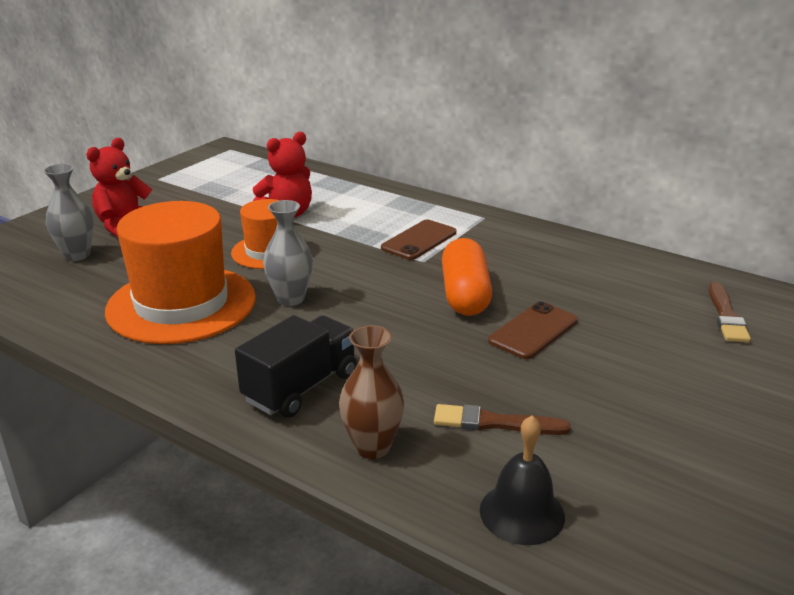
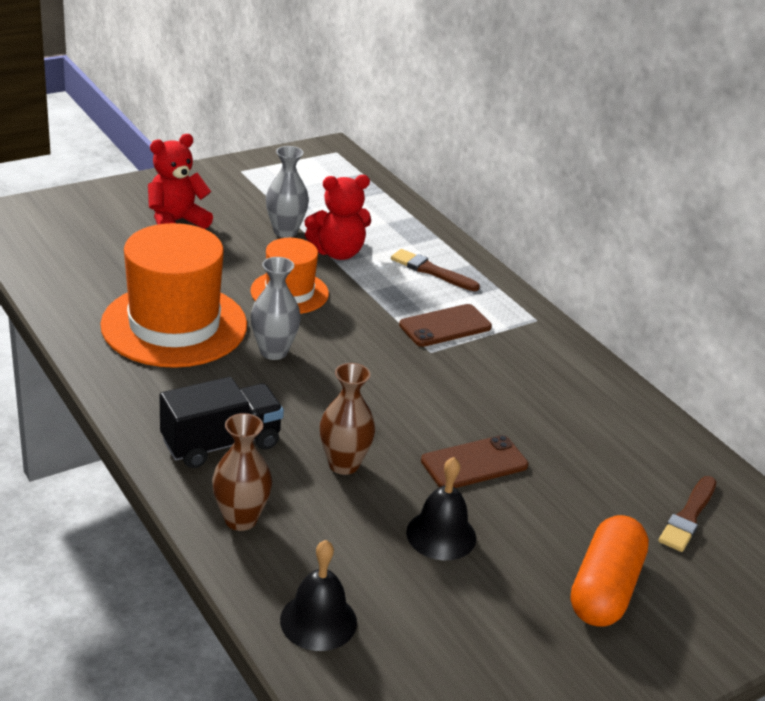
camera: 20 degrees right, 5 degrees up
grey vase [43,164,94,261] -> grey vase moved to [266,146,309,238]
brown brush [434,404,571,435] -> brown brush moved to [391,249,480,291]
orange capsule [442,238,492,316] -> orange capsule moved to [571,515,649,627]
none -> brown vase [320,363,375,475]
none -> black bell [406,457,476,560]

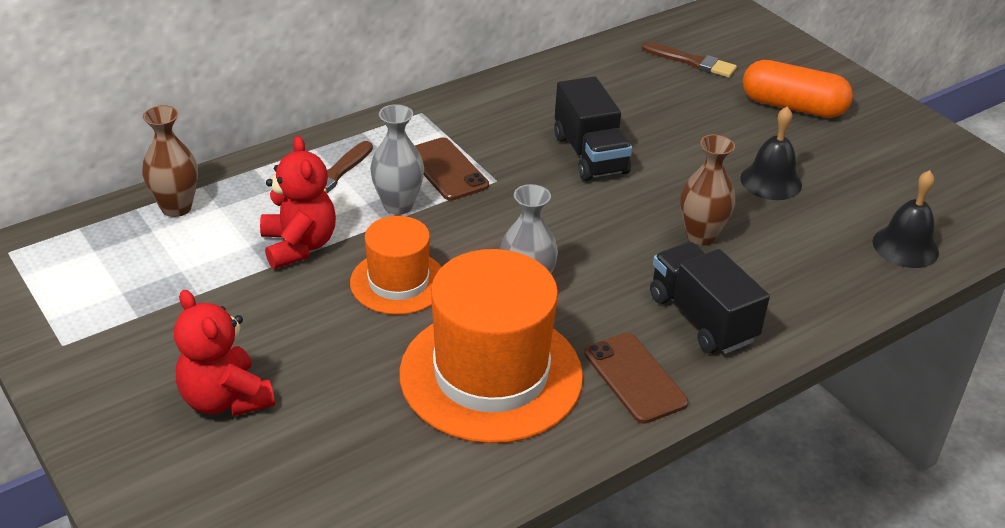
camera: 90 degrees left, 5 degrees up
brown vase [212,413,272,531] -> brown vase moved to [142,105,198,217]
grey vase [266,146,309,238] -> grey vase moved to [370,104,424,215]
brown phone [421,435,528,488] -> brown phone moved to [584,333,688,424]
none -> black truck [554,76,632,181]

